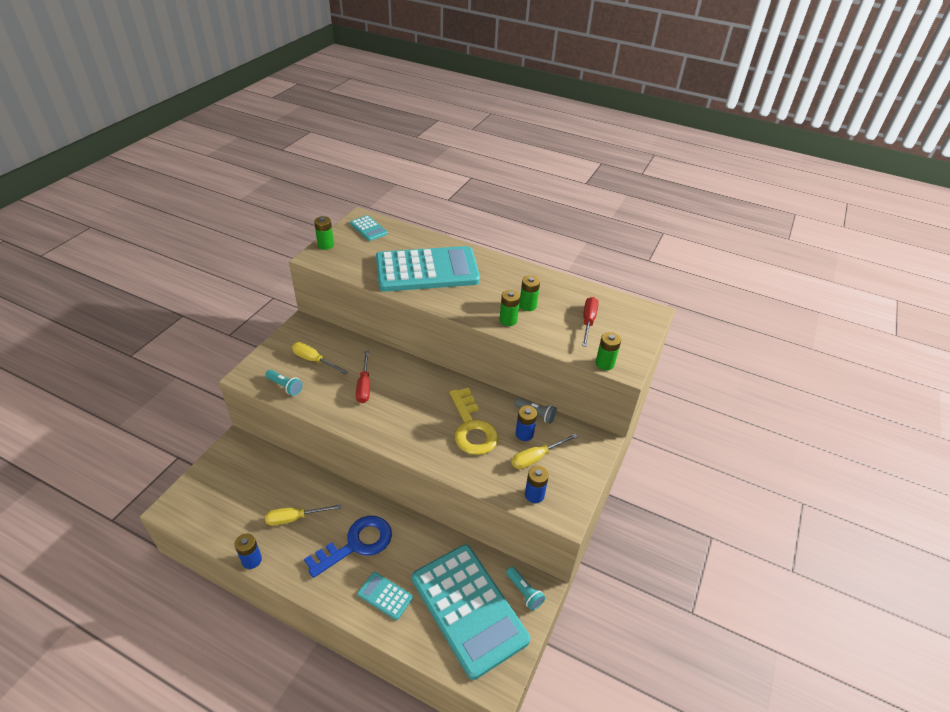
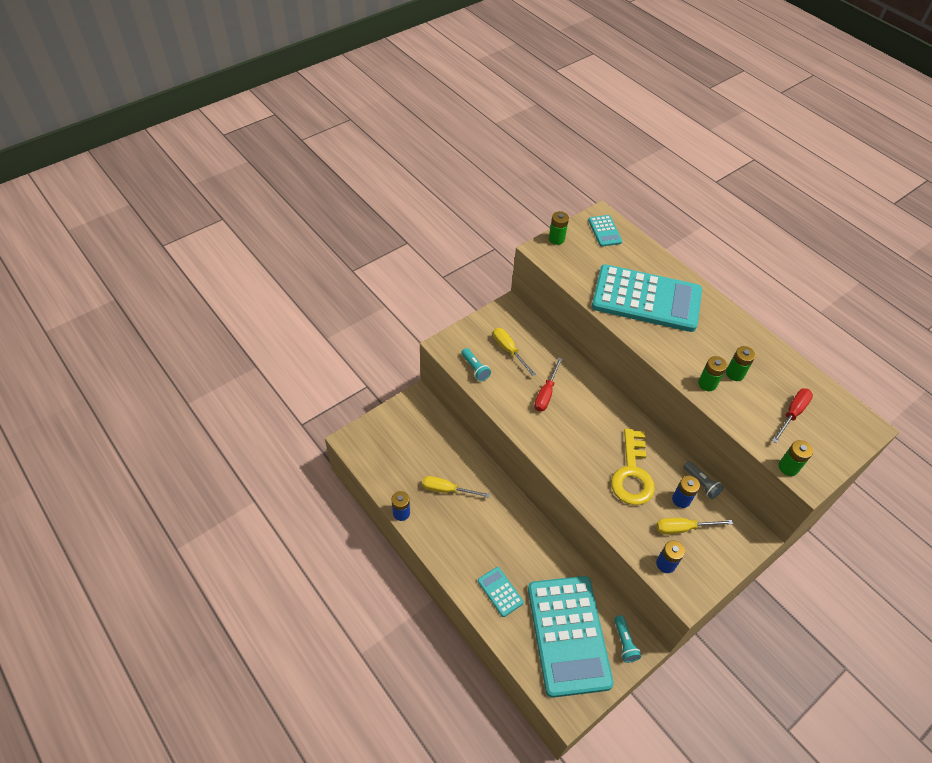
camera: 25 degrees right, 10 degrees up
blue key [304,516,392,578] -> none

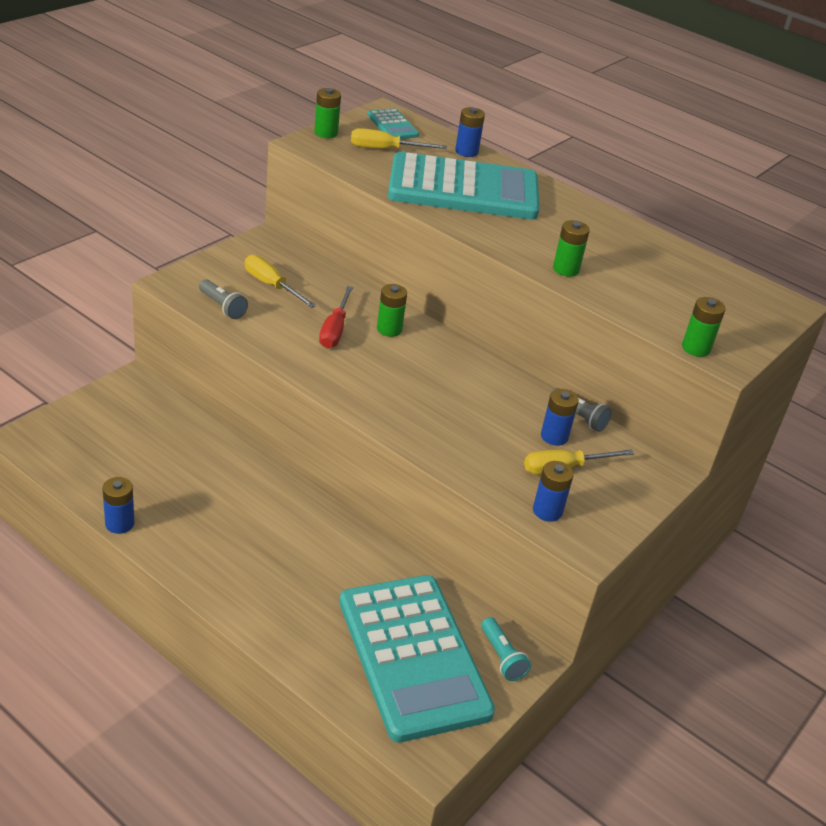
camera: 15 degrees left, 15 degrees down
yellow screwdriver [422,476,490,498] -> yellow screwdriver moved to [351,128,447,149]
turquoise flashlight [461,348,491,381] -> grey flashlight [199,279,248,319]
turquoise calculator [478,567,524,617] -> none
yellow key [611,429,655,505] -> none
green battery [726,346,756,381] -> green battery moved to [377,284,407,337]
red screwdriver [772,388,813,443] -> none
none -> blue battery [455,107,485,157]

